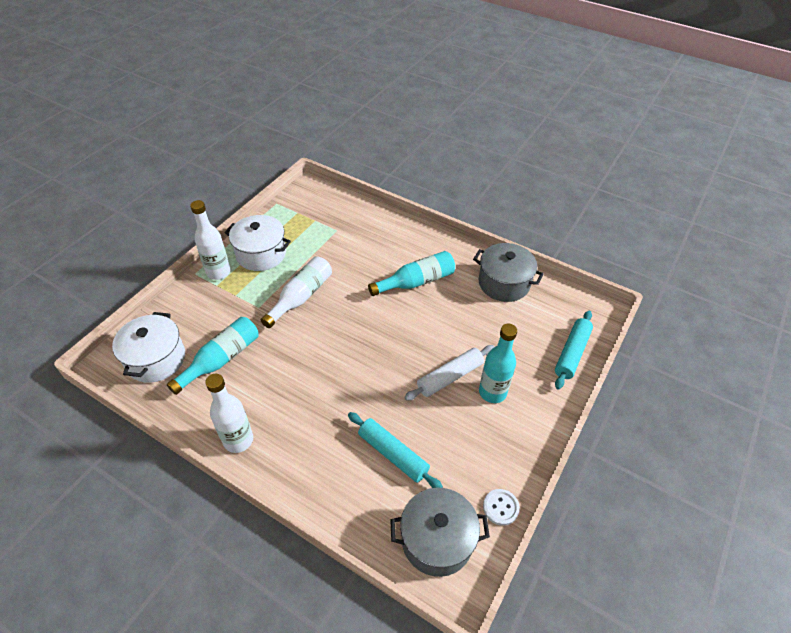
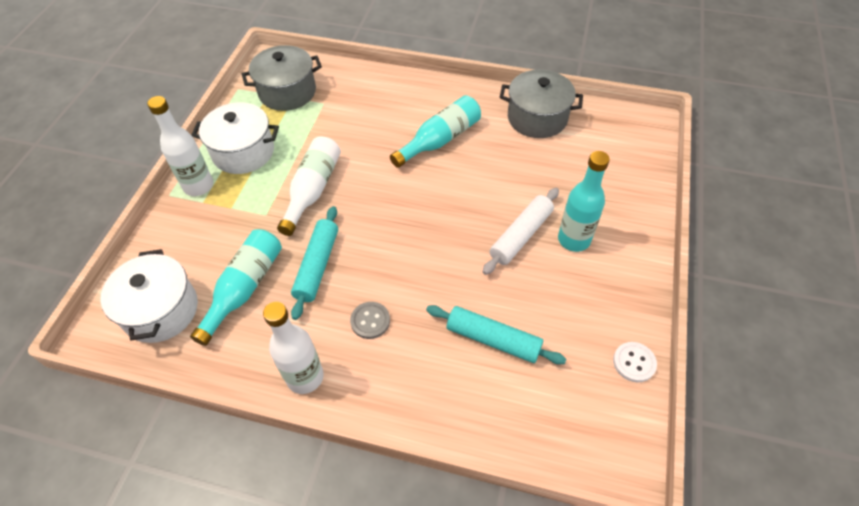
camera: 15 degrees left, 5 degrees up
grey pot [390,488,490,577] -> grey pot moved to [242,45,322,111]
turquoise rolling pin [555,311,593,389] -> turquoise rolling pin moved to [291,206,338,320]
none -> grey button [350,302,390,339]

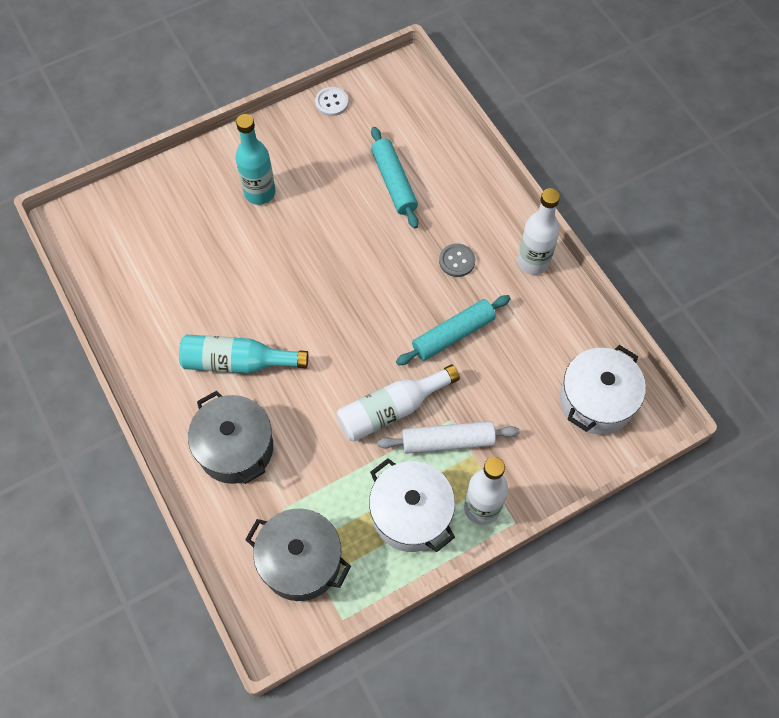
camera: 135 degrees left, 10 degrees up
turquoise bottle [190,229,282,346] -> none
white rolling pin [483,188,559,275] -> white rolling pin moved to [377,421,520,454]
grey pot [500,70,583,138] -> grey pot moved to [188,391,273,484]

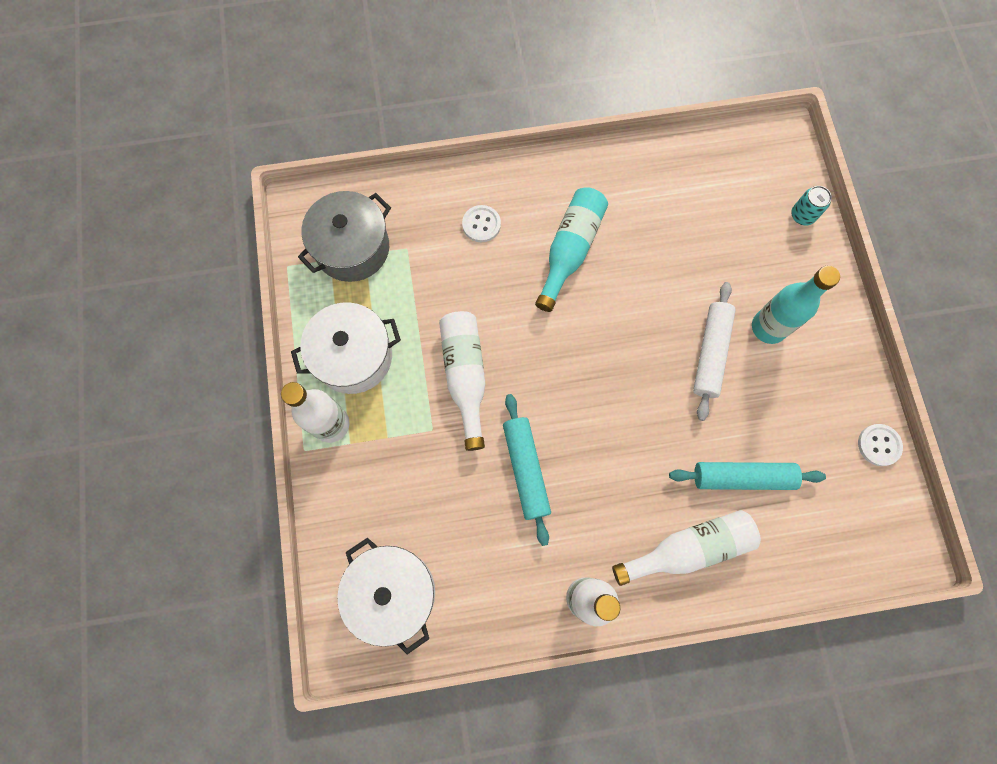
camera: 110 degrees right, 10 degrees up
grey pot [188,391,273,484] -> white button [462,205,501,242]
white rolling pin [377,421,520,454] -> white rolling pin moved to [693,282,736,421]
grey button [439,243,475,277] -> none
none -> white bottle [612,510,761,586]
none -> turquoise can [791,186,832,226]

